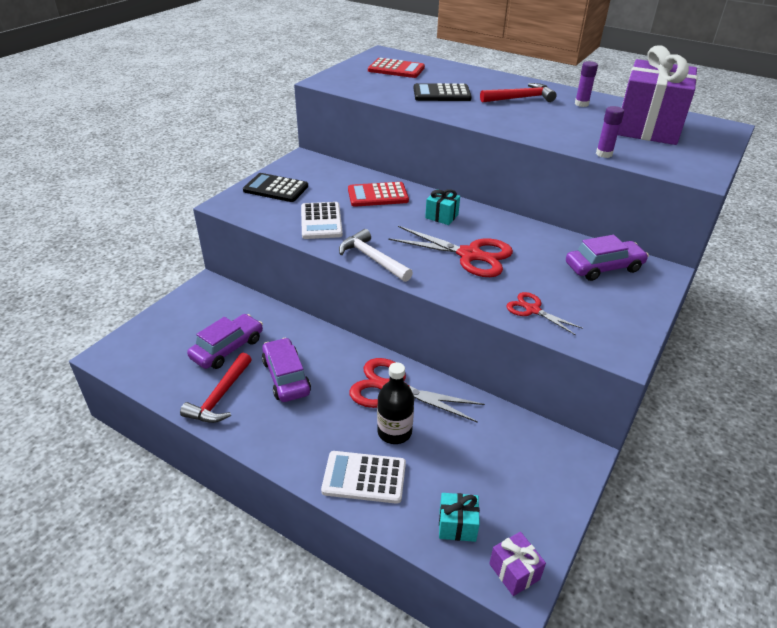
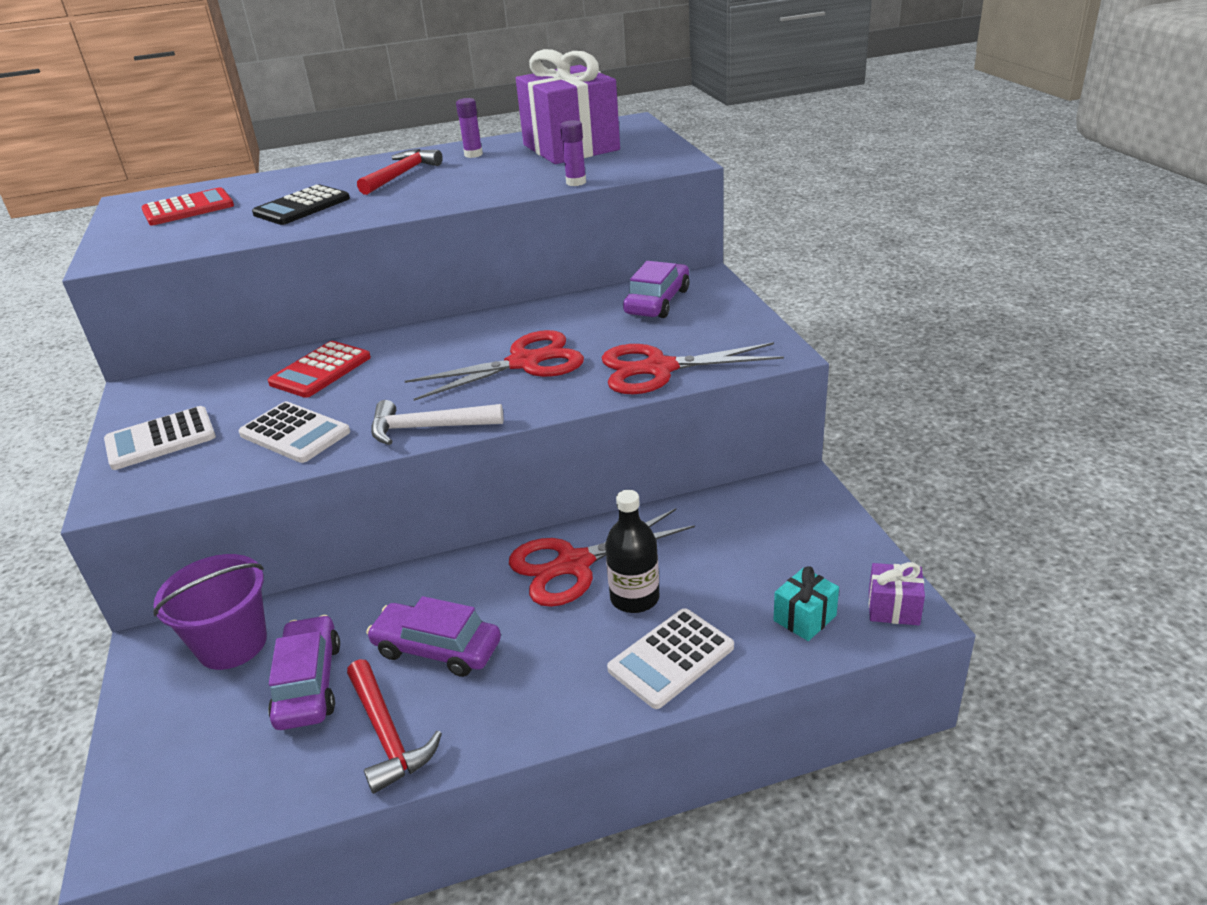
camera: 45 degrees left, 5 degrees down
black calculator [243,173,308,202] -> white calculator [104,406,216,470]
turquoise gift [425,189,460,225] -> none
red scissors [506,292,583,335] -> red scissors [602,342,784,394], size x1.83
none -> purple bucket [153,554,267,670]

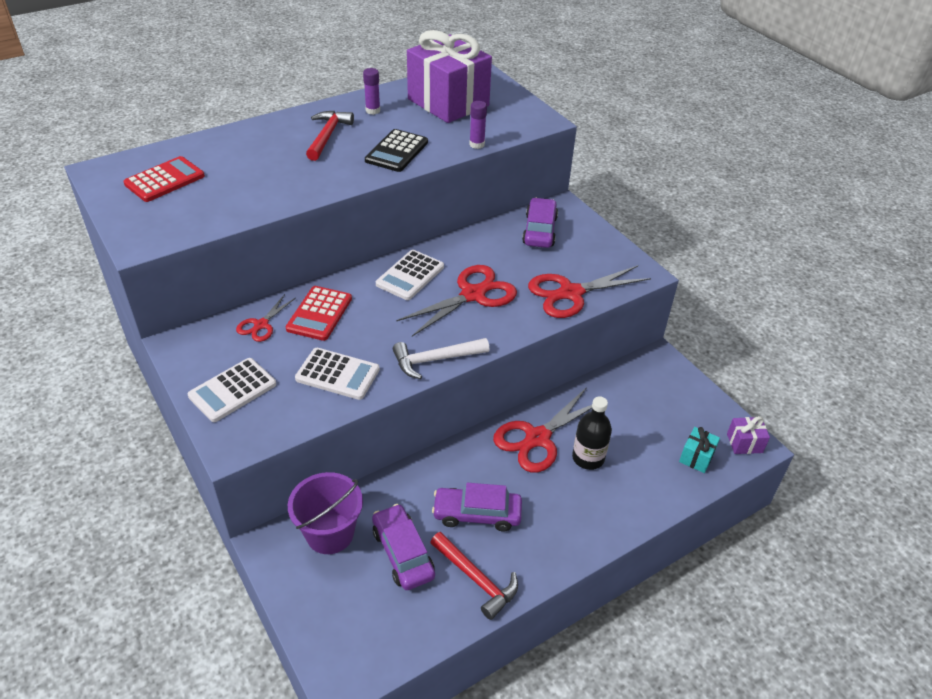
camera: 20 degrees left, 10 degrees up
black calculator [252,184,350,225] -> black calculator moved to [365,129,428,172]
white calculator [607,608,734,709] -> white calculator moved to [376,250,444,300]
none -> red scissors [236,294,296,342]

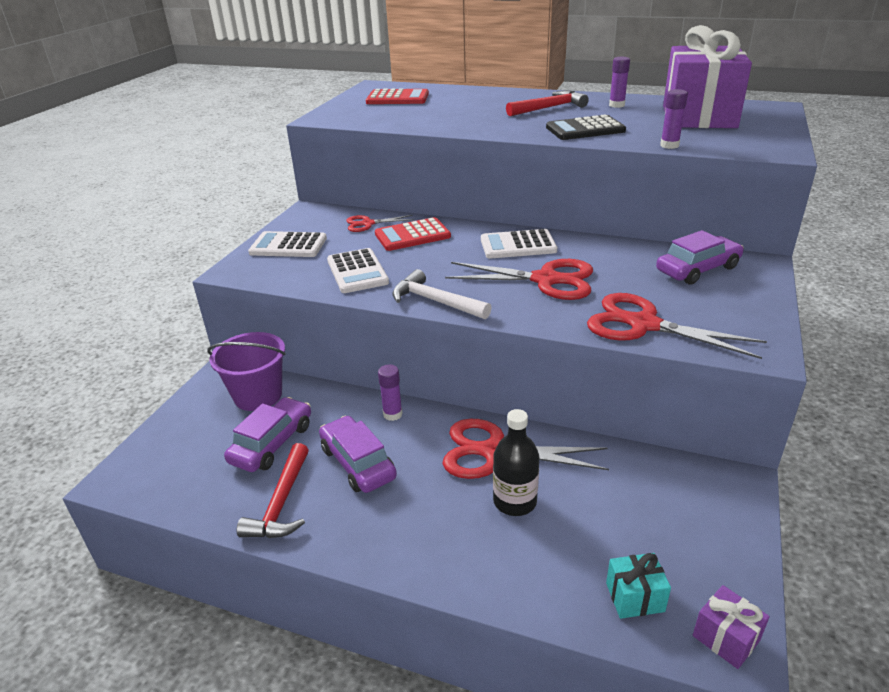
camera: 55 degrees right, 10 degrees down
none -> purple glue stick [378,364,403,421]

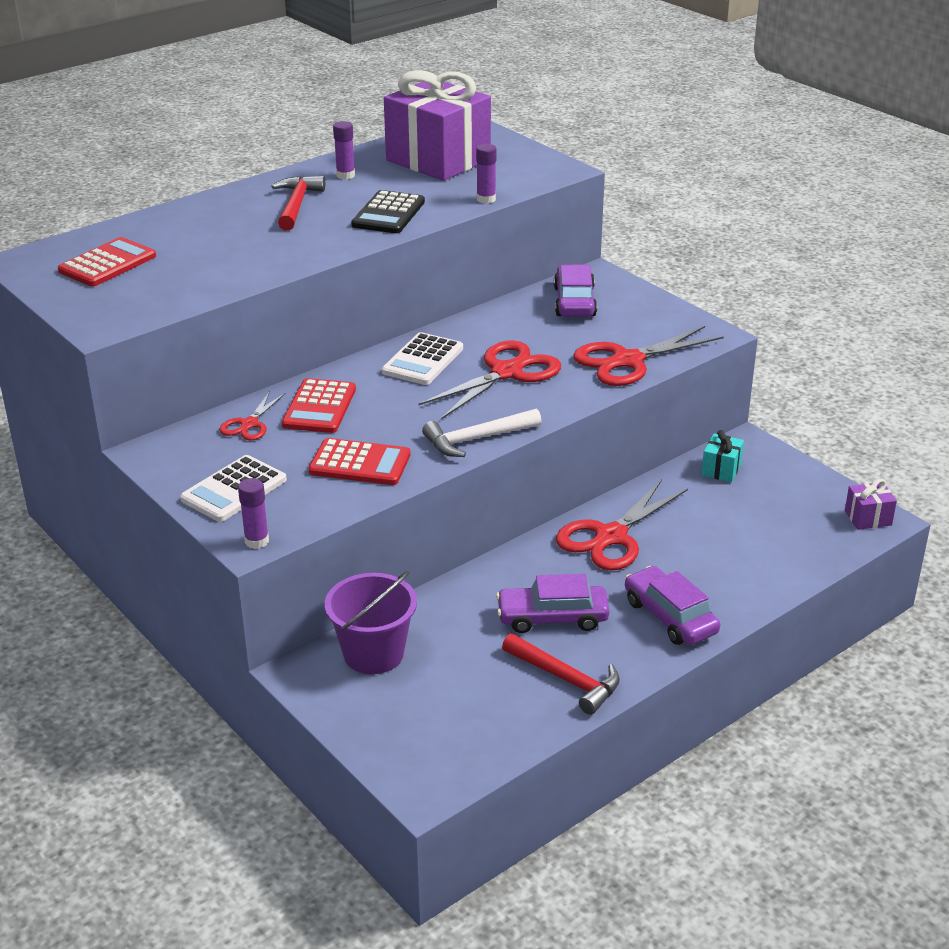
camera: 60 degrees left, 0 degrees up
purple car [224,397,311,472] -> purple car moved to [625,566,720,645]
white calculator [327,248,389,293] -> red calculator [308,438,410,485]
purple glue stick [378,364,403,421] -> purple glue stick moved to [238,478,269,549]
black bottle [493,409,539,516] -> none
turquoise gift [606,553,671,619] -> turquoise gift moved to [701,430,744,482]

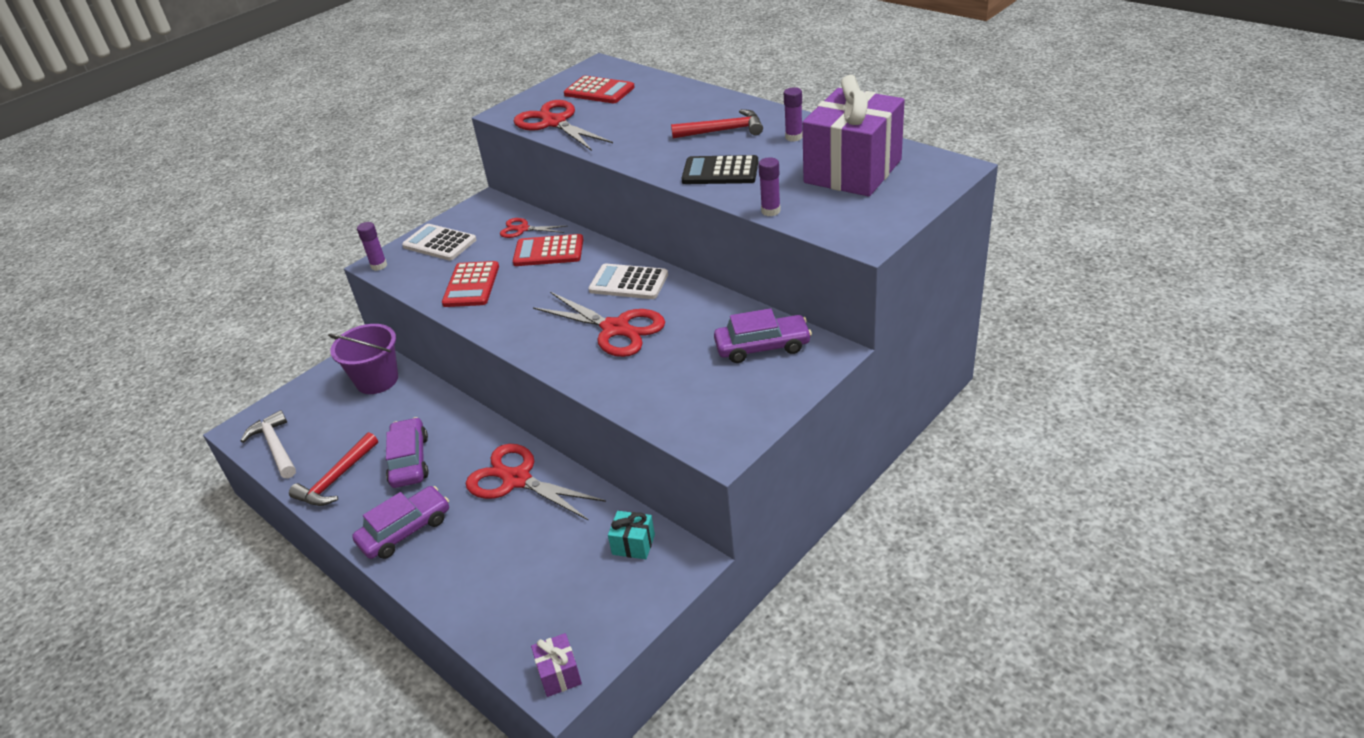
camera: 85 degrees right, 5 degrees up
white hammer [422,408,542,457] -> white hammer moved to [241,410,296,478]
red scissors [573,326,724,386] -> red scissors moved to [514,100,613,151]

